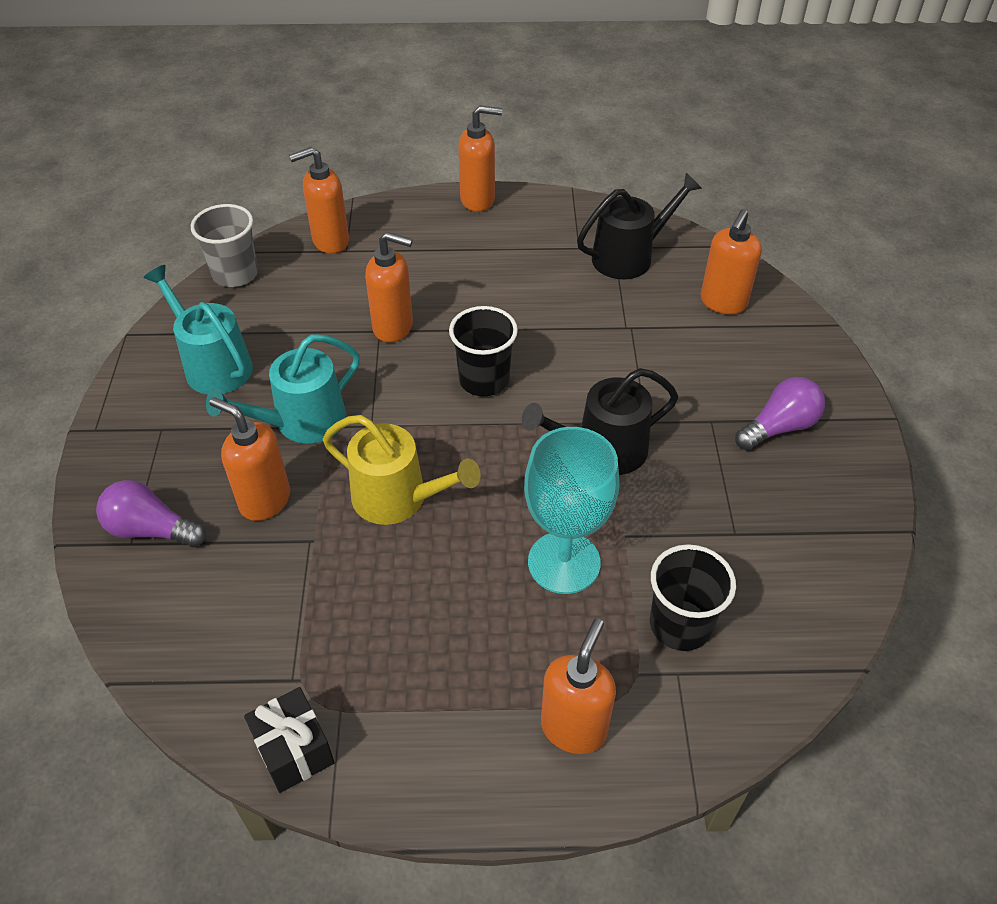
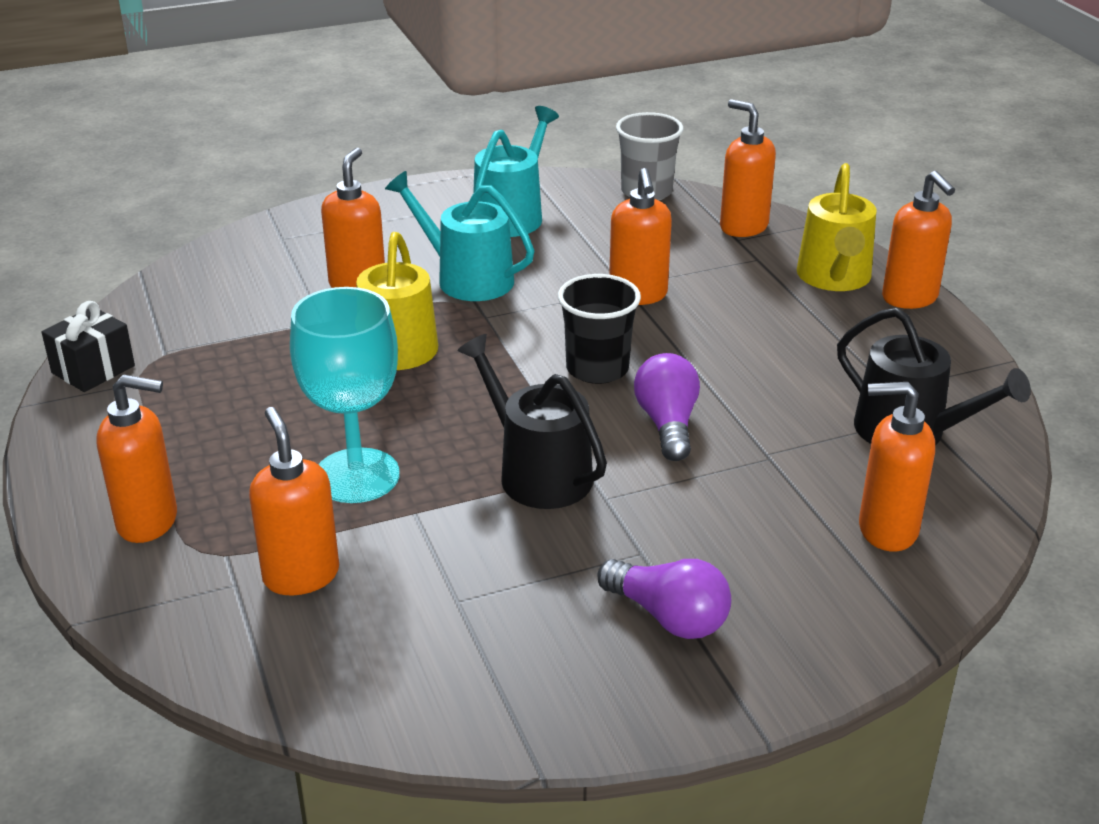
camera: 70 degrees right, 15 degrees down
purple light bulb [96,480,206,547] -> purple light bulb moved to [634,353,700,461]
black cup [650,544,736,651] -> orange soap dispenser [249,407,339,595]
none -> yellow watering can [797,163,877,291]

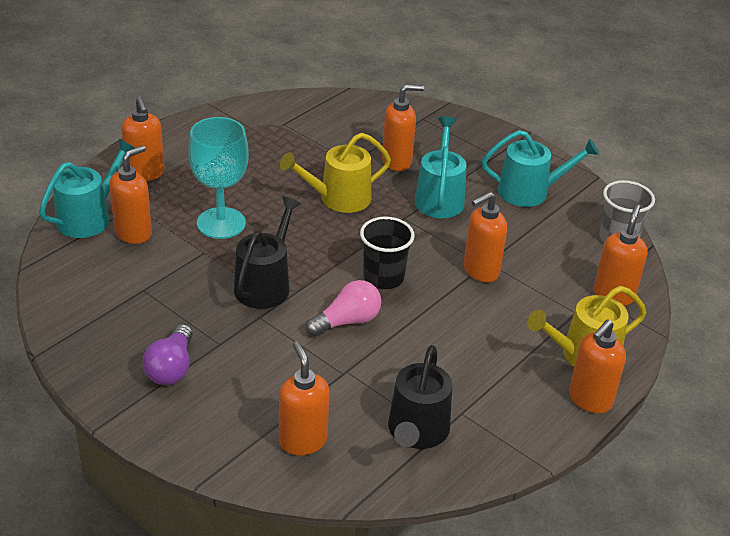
camera: 60 degrees right, 5 degrees up
black gift [42,301,135,392] -> none
purple light bulb [634,353,700,461] -> pink light bulb [306,280,381,336]
none -> turquoise watering can [39,138,135,238]

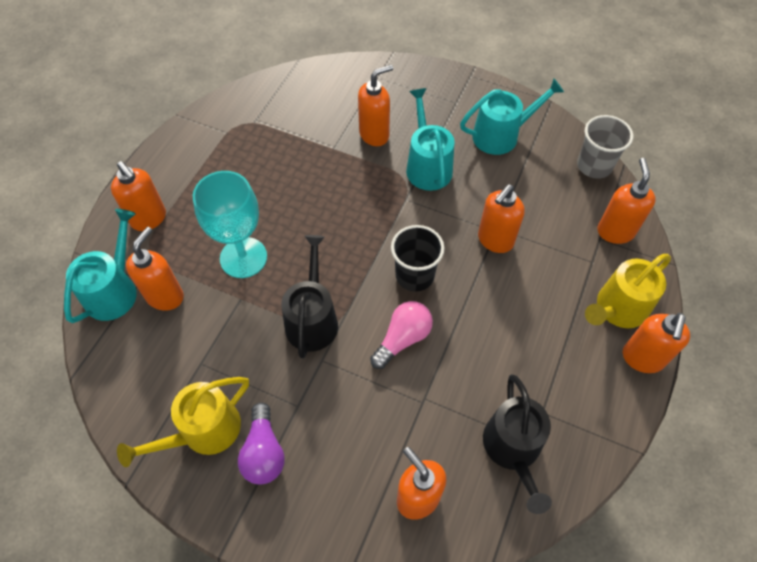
camera: 15 degrees left, 20 degrees up
yellow watering can [280,133,391,213] -> yellow watering can moved to [117,377,249,467]

